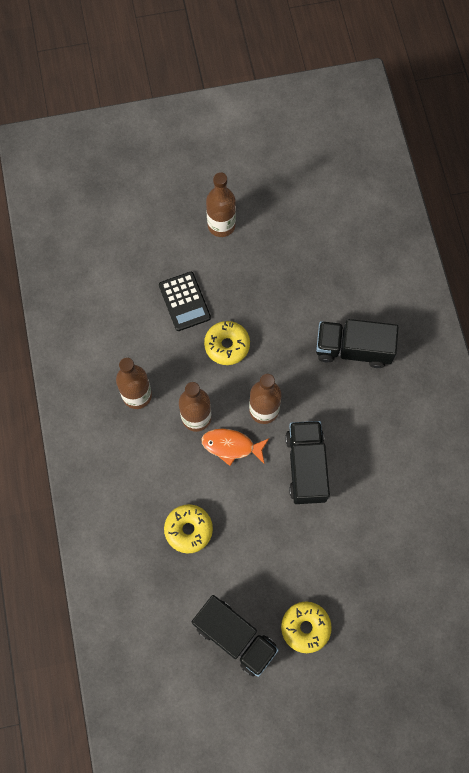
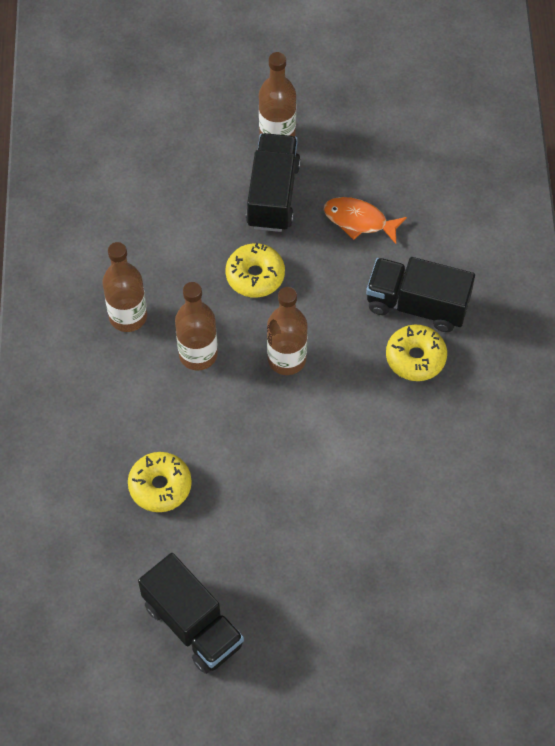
camera: 10 degrees right, 10 degrees down
black calculator [159,272,211,331] -> none
orange fish [201,429,269,466] -> orange fish moved to [324,197,407,244]
yellow donut [281,602,332,653] -> yellow donut moved to [386,325,447,381]
black truck [285,421,330,504] -> black truck moved to [246,133,301,232]

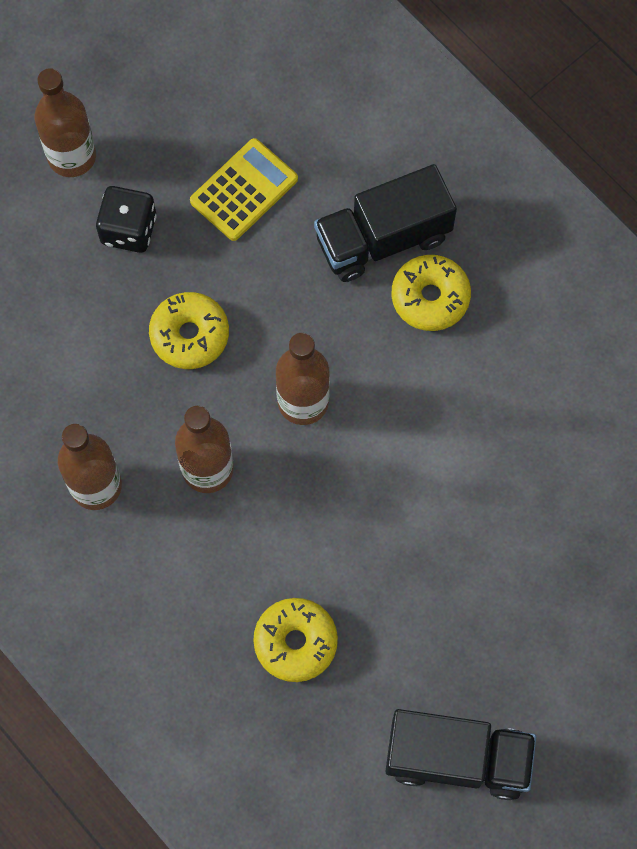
camera: 40 degrees left, 10 degrees up
black truck [246,133,301,232] -> black dice [96,186,157,253]
orange fish [324,197,407,244] -> yellow calculator [190,138,298,241]

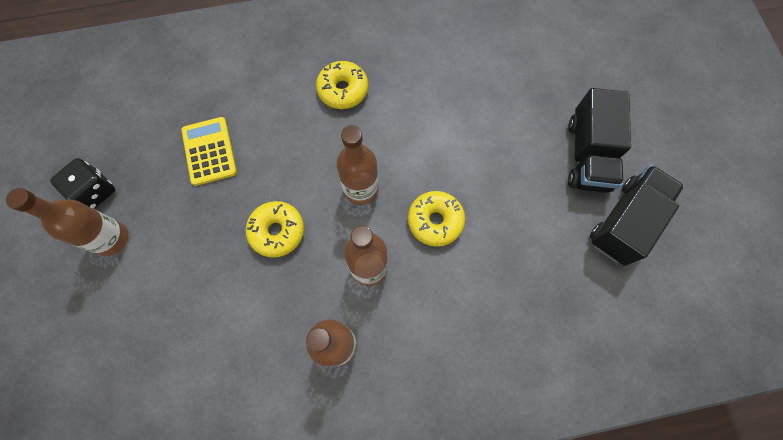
camera: 60 degrees left, 0 degrees up
black dice [96,186,157,253] -> black dice moved to [50,158,115,209]
yellow donut [253,598,338,682] -> yellow donut moved to [408,191,465,247]
black truck [314,164,457,282] -> black truck moved to [568,88,631,193]

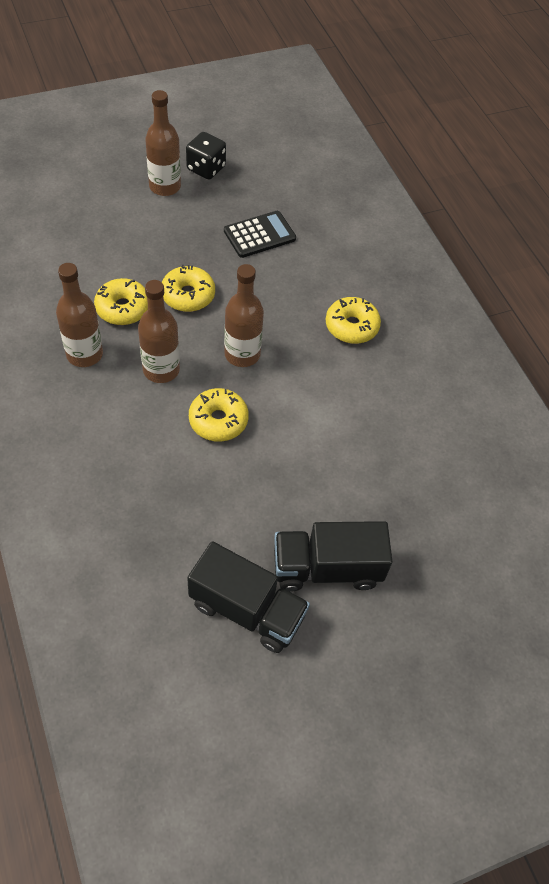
camera: 75 degrees right, 15 degrees down
yellow calculator [181,117,237,186] -> black calculator [224,211,296,258]
none -> yellow donut [94,278,148,325]

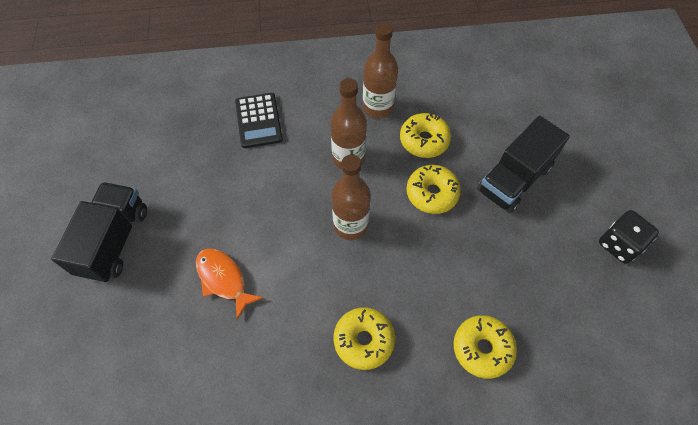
camera: 110 degrees right, 5 degrees up
brown bottle [145,90,181,196] -> none
black truck [187,541,310,653] -> black truck moved to [477,116,570,213]
yellow donut [189,388,249,442] -> yellow donut moved to [453,315,517,379]
black calculator [224,211,296,258] -> black calculator moved to [235,93,283,148]
none -> orange fish [196,249,263,320]

